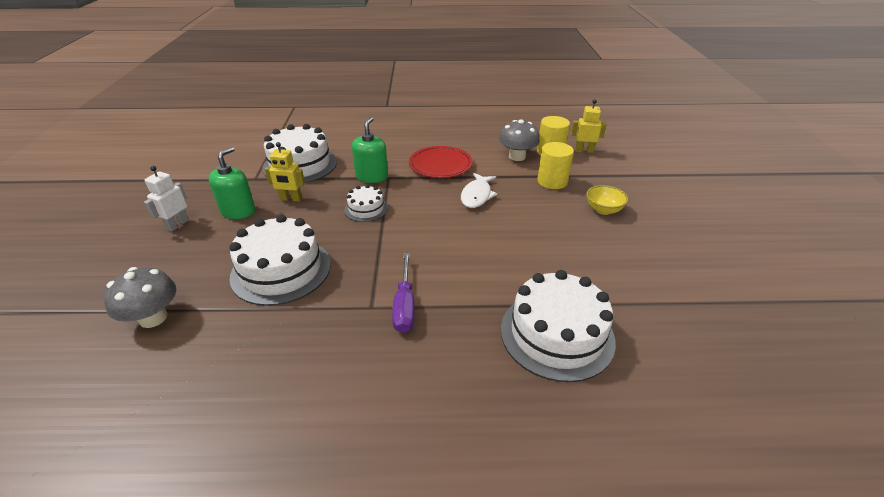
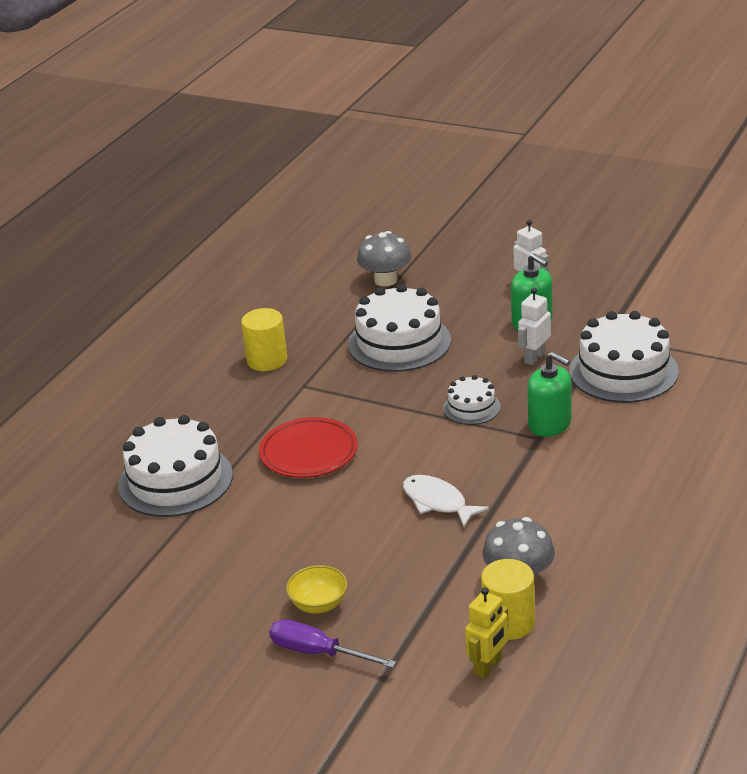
camera: 120 degrees right, 5 degrees down
yellow robot [265,142,305,202] -> white robot [518,288,551,365]
purple screwdriver [392,253,415,333] -> purple screwdriver moved to [269,619,396,668]
red plate [409,146,473,178] -> red plate moved to [259,417,358,478]
yellow cylinder [537,142,574,189] -> yellow cylinder moved to [241,308,287,371]

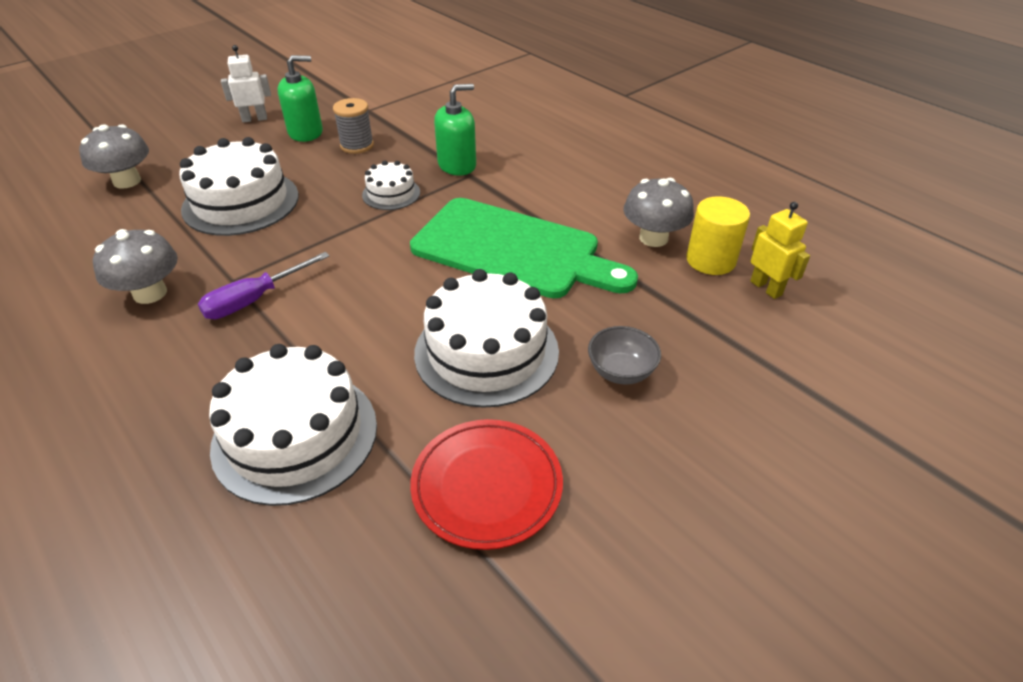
camera: 70 degrees left, 10 degrees up
yellow cylinder [241,308,287,371] -> grey mushroom [93,229,178,304]
red plate [259,417,358,478] -> red plate moved to [410,419,563,550]
purple screwdriver [269,619,396,668] -> purple screwdriver moved to [198,252,330,319]
yellow bowl [286,565,348,614] -> grey bowl [588,326,661,385]
white fish [403,475,489,527] -> green cutting board [410,198,638,298]
white robot [518,288,551,365] -> grey spool [333,98,374,154]
white cake [570,311,679,403] -> white cake moved to [414,269,559,408]

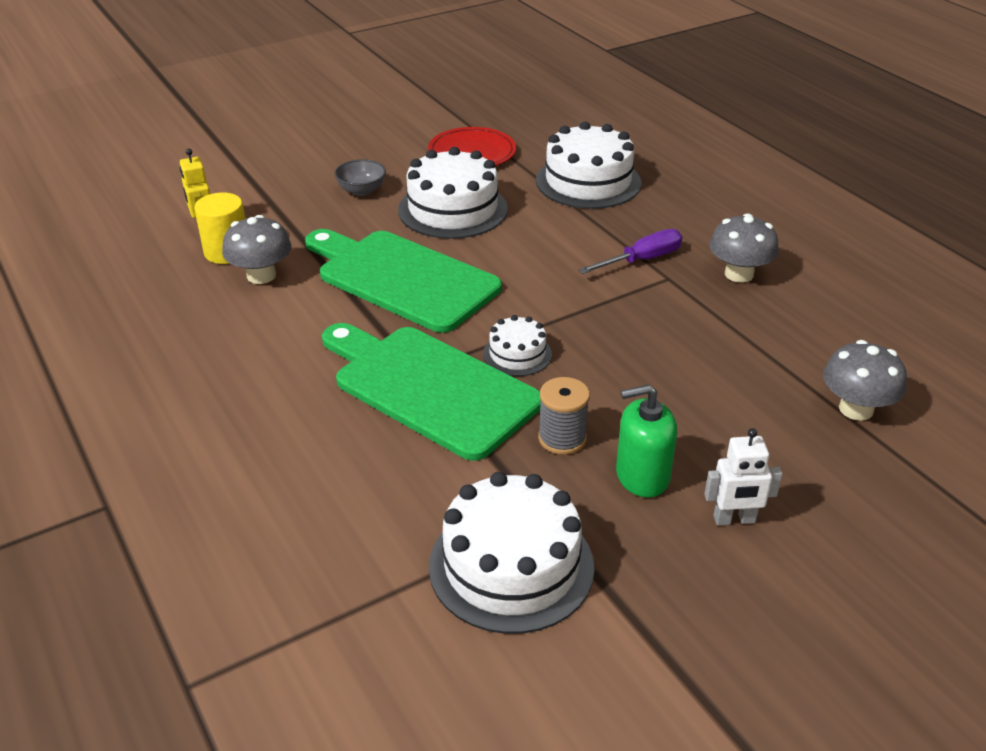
camera: 170 degrees left, 5 degrees down
white cake [179,137,299,236] -> white cake moved to [429,472,594,634]
green soap dispenser [434,84,476,176] -> green cutting board [322,323,541,461]

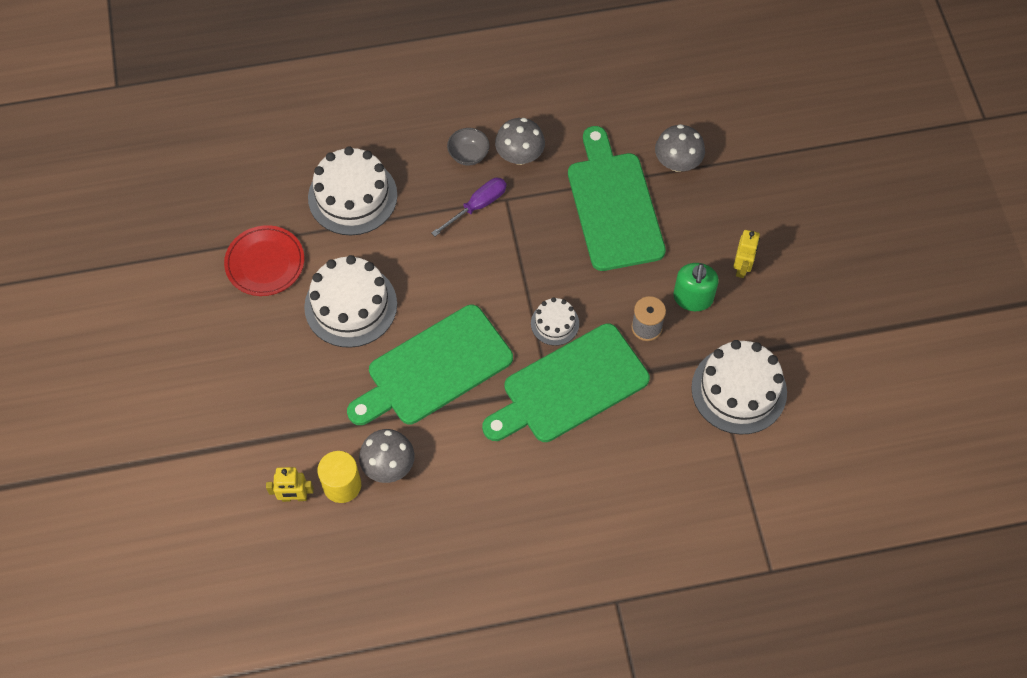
camera: 70 degrees left, 25 degrees up
grey bowl [334,159,386,196] -> grey bowl moved to [447,128,490,166]
purple screwdriver [578,229,682,274] -> purple screwdriver turned 60 degrees clockwise [431,177,506,236]
white robot [704,428,783,526] -> yellow robot [733,230,760,278]
none -> green cutting board [568,126,666,271]

